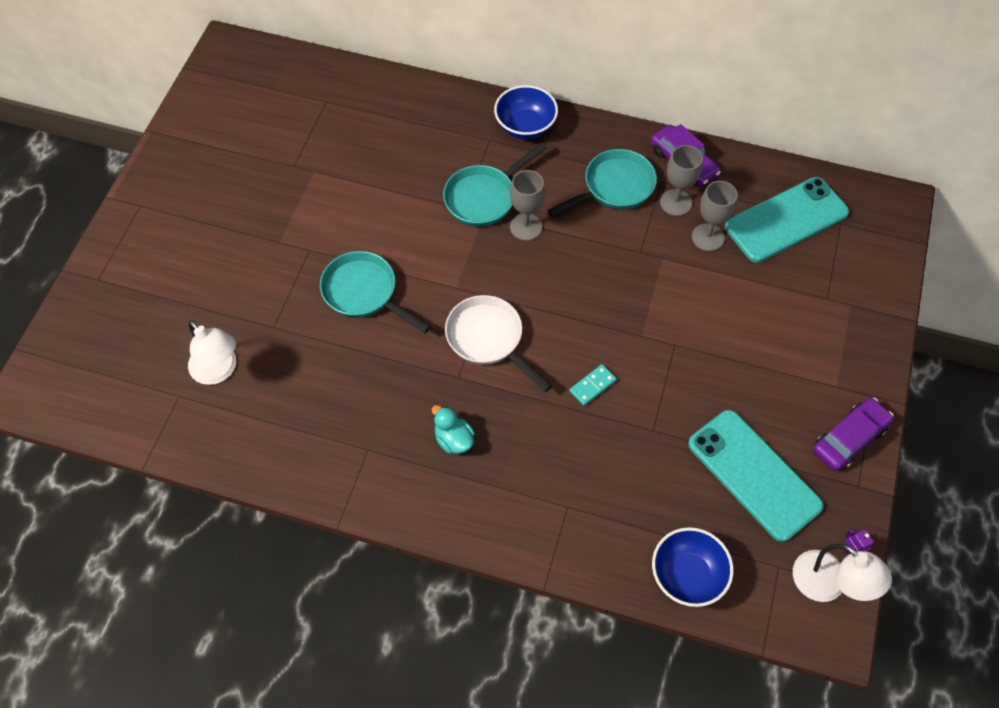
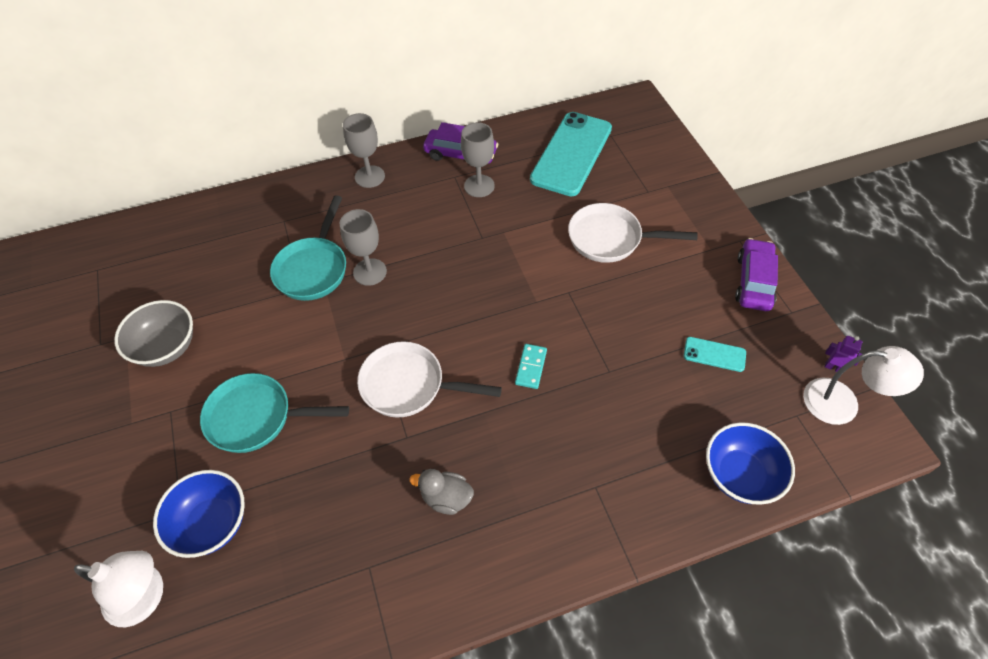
camera: 35 degrees left, 5 degrees down
turquoise duck [432,405,475,454] -> grey duck [409,469,474,515]
blue bowl [494,85,558,139] -> blue bowl moved to [153,470,245,558]
turquoise pan [547,149,657,217] -> none
turquoise phone [688,410,823,542] -> turquoise phone [684,337,746,372], size x0.44
grey goblet [692,181,738,251] -> grey goblet moved to [343,113,385,188]
none -> grey bowl [114,300,193,367]
none -> white pan [568,203,698,263]

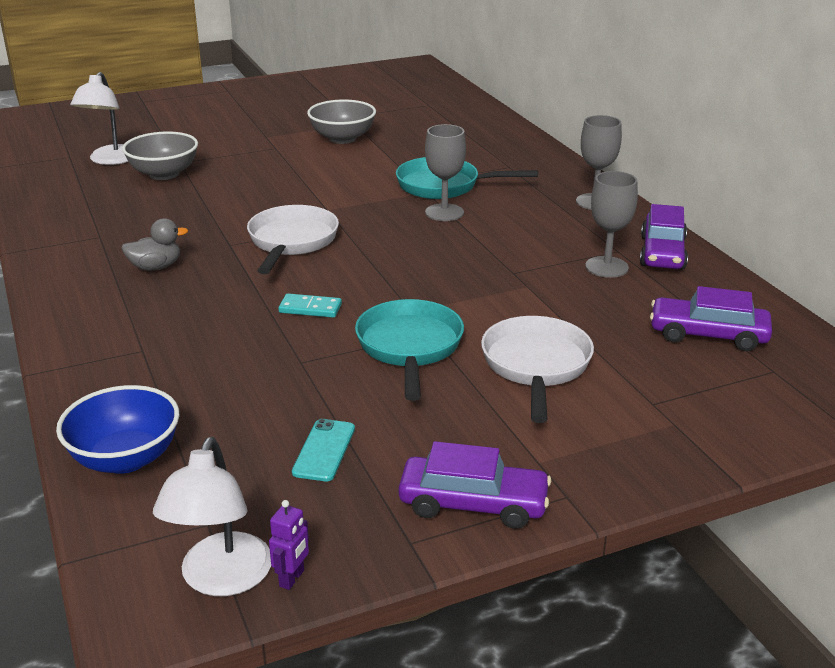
camera: 85 degrees right, 25 degrees down
blue bowl [153,470,245,558] -> grey bowl [122,131,198,180]
turquoise pan [200,373,349,453] -> turquoise pan moved to [355,299,464,401]
grey duck [409,469,474,515] -> grey duck turned 60 degrees clockwise [121,218,188,271]
turquoise phone [530,112,612,196] -> purple car [650,286,772,351]

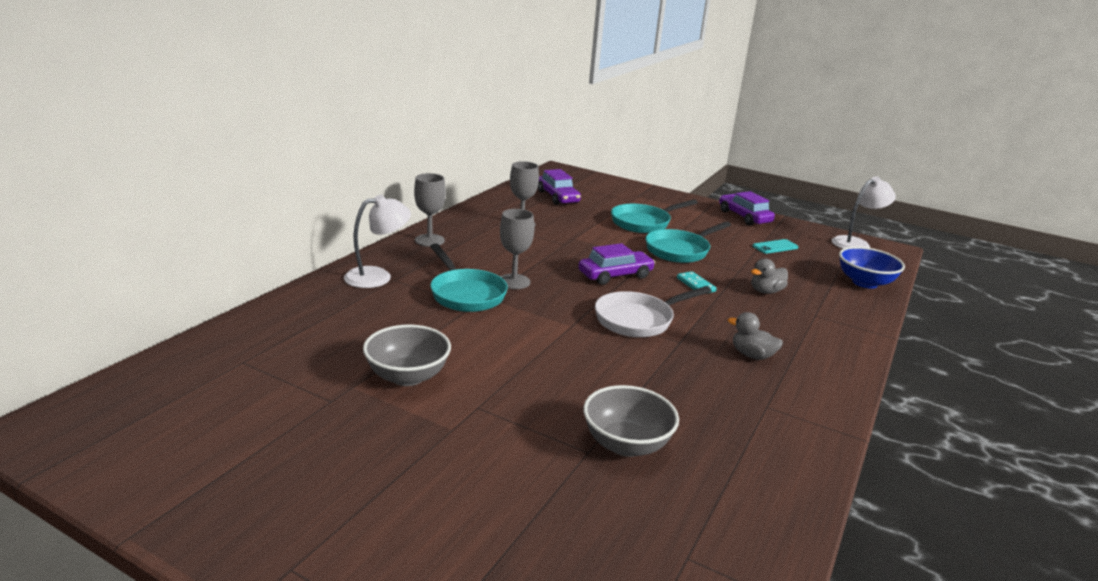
camera: 130 degrees left, 5 degrees down
white lamp [70,72,129,165] -> white lamp moved to [344,195,411,288]
purple robot [269,500,309,590] -> none
white pan [481,316,594,423] -> turquoise pan [611,199,698,233]
purple car [640,204,688,270] -> purple car moved to [578,243,655,285]
none -> grey duck [751,258,788,294]

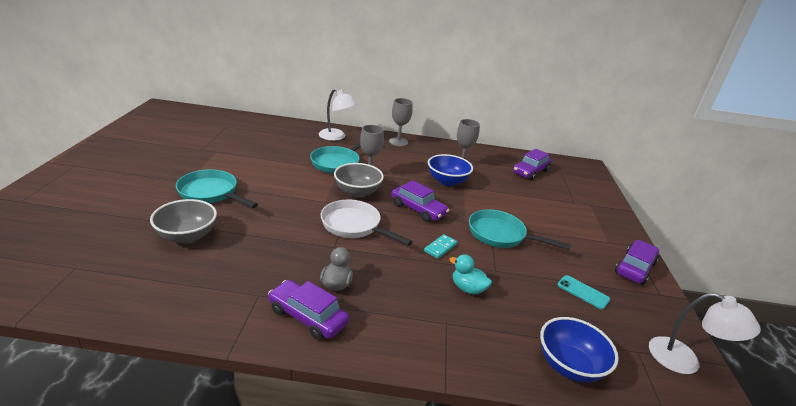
camera: 65 degrees right, 5 degrees up
grey bowl [363,324,451,386] -> grey bowl moved to [334,163,384,198]
turquoise pan [611,199,698,233] -> turquoise pan moved to [176,169,258,208]
grey duck [751,258,788,294] -> turquoise duck [449,254,492,295]
none -> purple car [268,280,349,340]
none -> blue bowl [428,154,473,186]

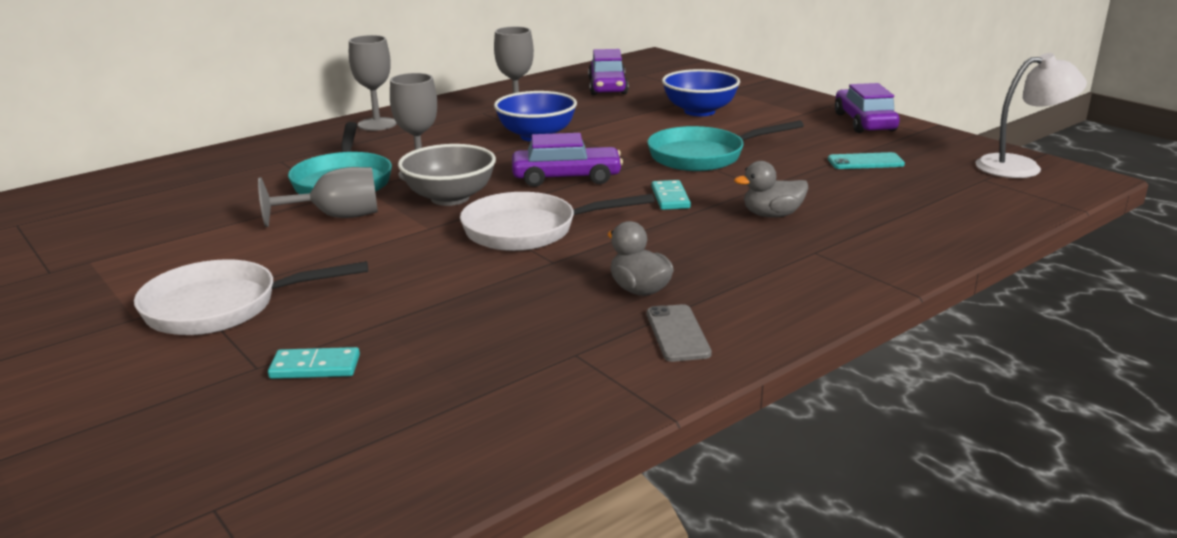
camera: 40 degrees left, 5 degrees down
grey bowl [150,199,217,244] -> turquoise domino [268,347,360,379]
turquoise pan [176,169,258,208] -> white pan [134,259,368,335]
purple car [268,280,349,340] -> grey phone [647,304,712,362]
white lamp [319,89,357,141] -> none
turquoise duck [449,254,492,295] -> grey duck [734,161,808,218]
blue bowl [540,317,619,383] -> blue bowl moved to [662,69,740,116]
none -> grey goblet [258,167,378,227]

